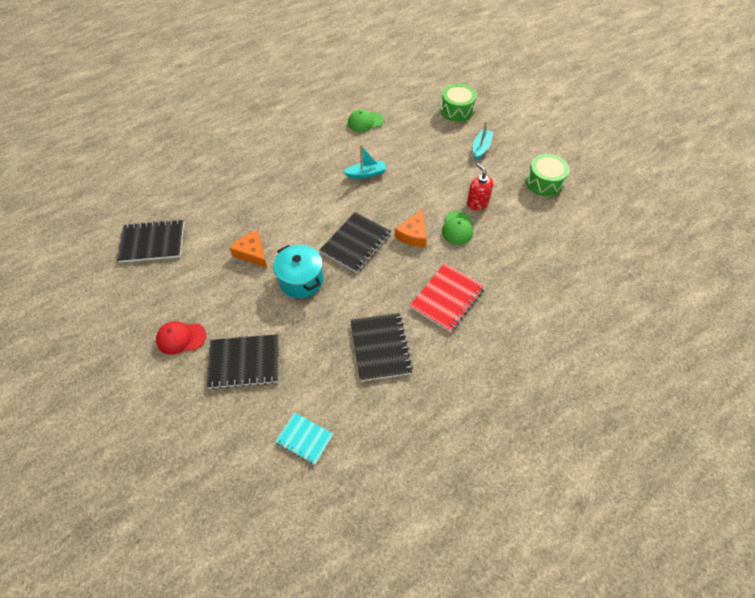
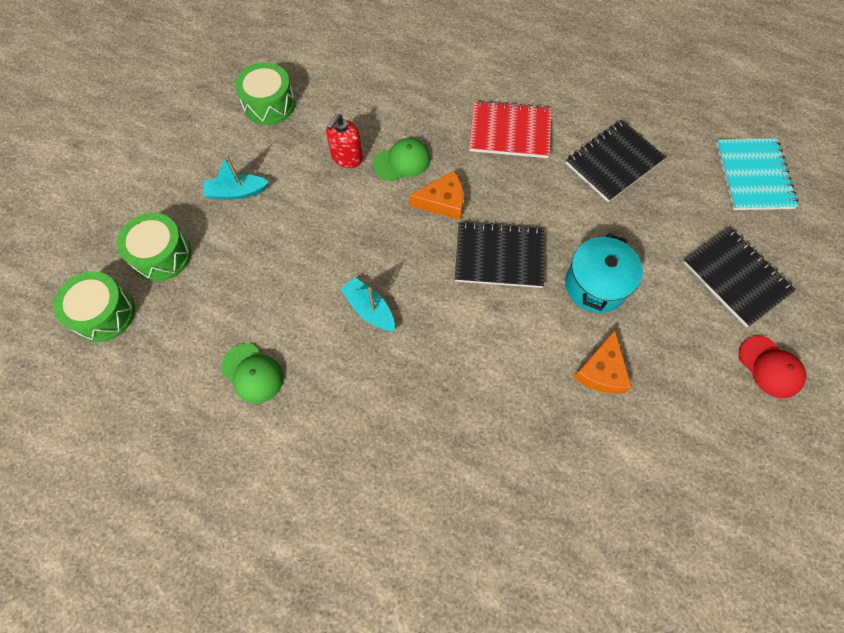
camera: 120 degrees left, 10 degrees up
black notebook [117,219,184,263] -> none
turquoise notebook [275,413,333,465] -> turquoise notebook [716,139,798,210], size x1.61
none -> green drum [53,272,135,342]

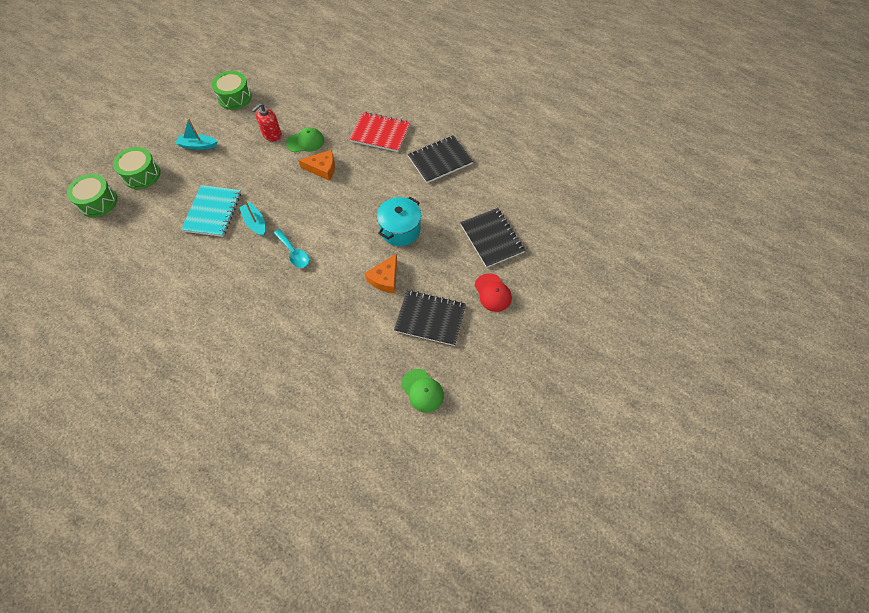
camera: 10 degrees right, 5 degrees down
green cap [221,343,284,404] -> green cap moved to [401,369,444,413]
black notebook [455,221,544,288] -> black notebook moved to [394,290,466,346]
turquoise notebook [716,139,798,210] -> turquoise notebook moved to [181,185,241,237]
none -> turquoise spoon [274,229,309,268]

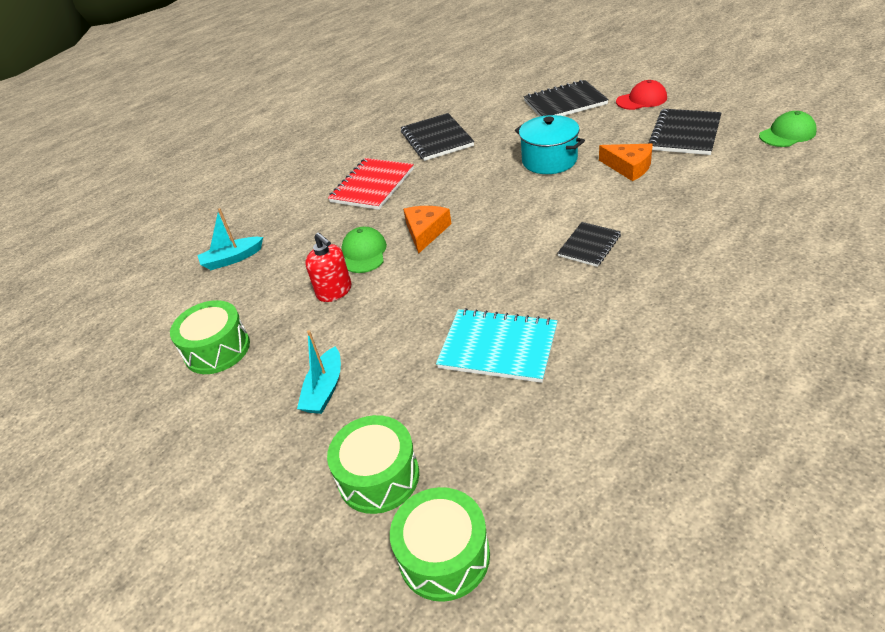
camera: 75 degrees left, 20 degrees down
turquoise boat [239,201,265,237] -> turquoise boat moved to [197,208,263,270]
turquoise spoon [274,229,309,268] -> black notebook [558,222,621,267]

